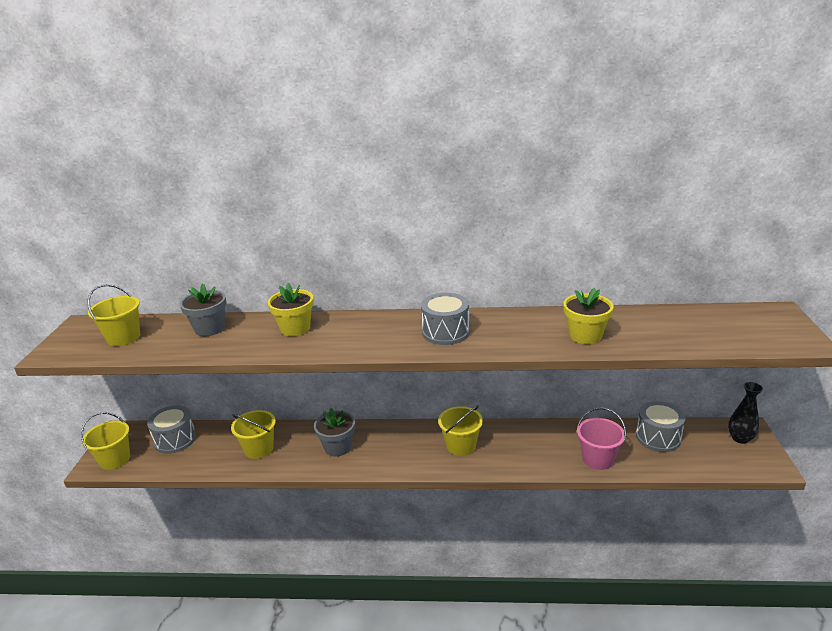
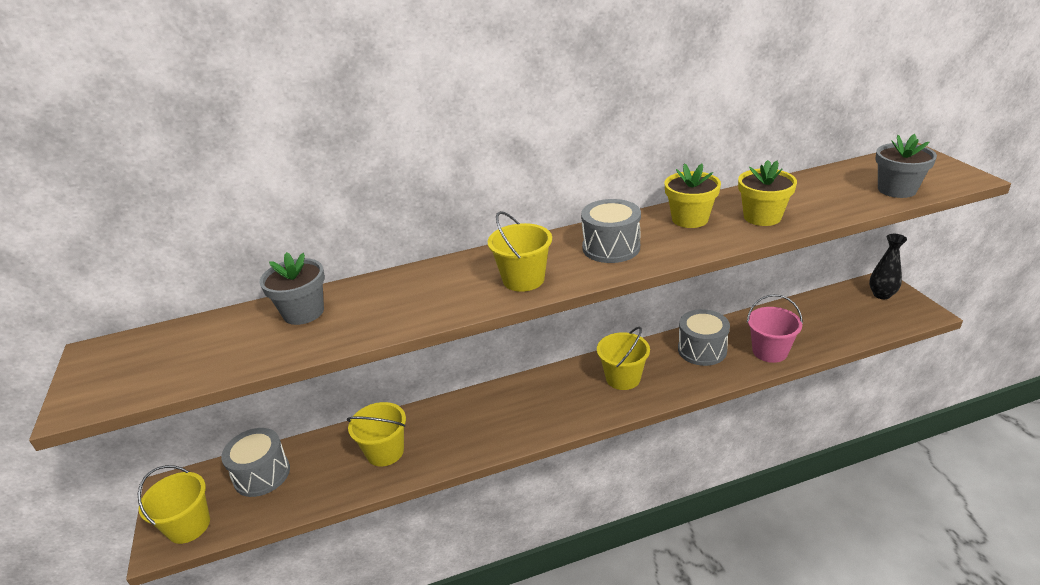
camera: 20 degrees left, 5 degrees up
yellow bucket [87,284,140,346] -> yellow bucket moved to [487,211,552,292]
yellow flower pot [268,283,314,336] -> yellow flower pot moved to [664,163,721,228]
grey flower pot [314,408,355,457] -> grey flower pot moved to [875,134,937,198]
grey drum [636,401,685,452] -> grey drum moved to [678,309,730,366]

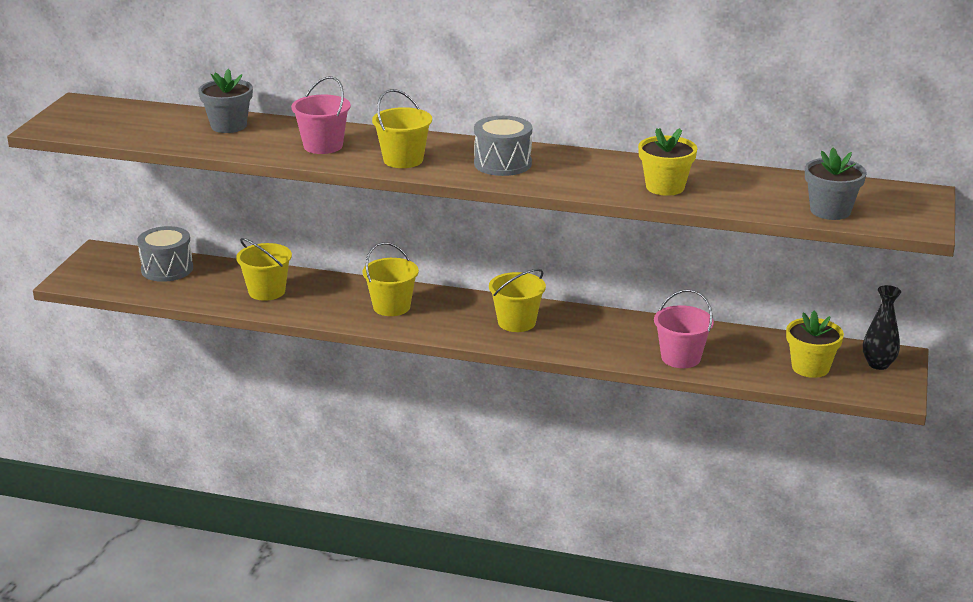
camera: 30 degrees right, 5 degrees down
yellow bucket [138,465,210,544] -> yellow bucket moved to [362,242,419,316]
yellow flower pot [664,163,721,228] -> yellow flower pot moved to [786,310,844,378]
grey drum [678,309,730,366] -> none
none -> pink bucket [291,76,351,154]

